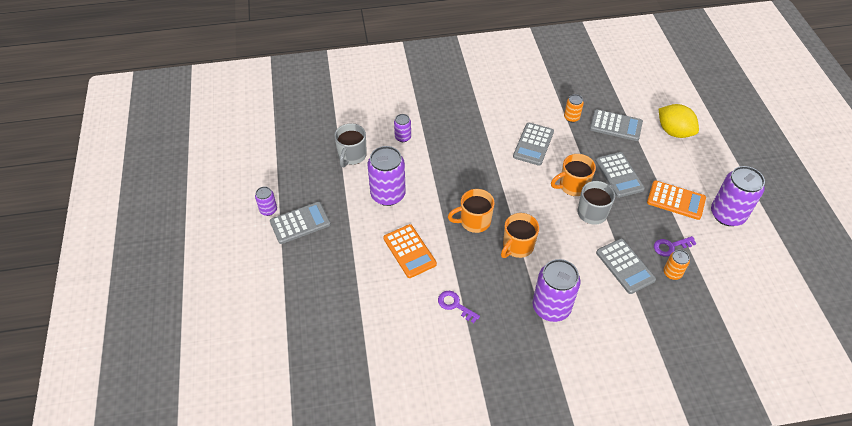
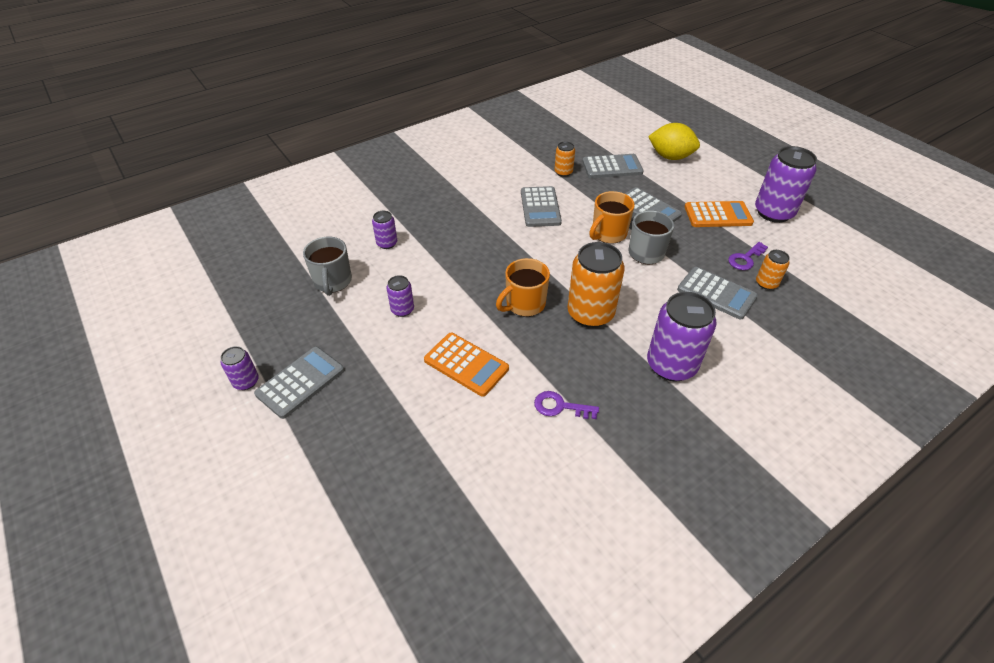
camera: 25 degrees left, 5 degrees down
purple can [368,146,406,206] -> purple can [387,275,414,317], size x0.50
orange mug [501,213,539,258] -> orange can [567,242,625,328]

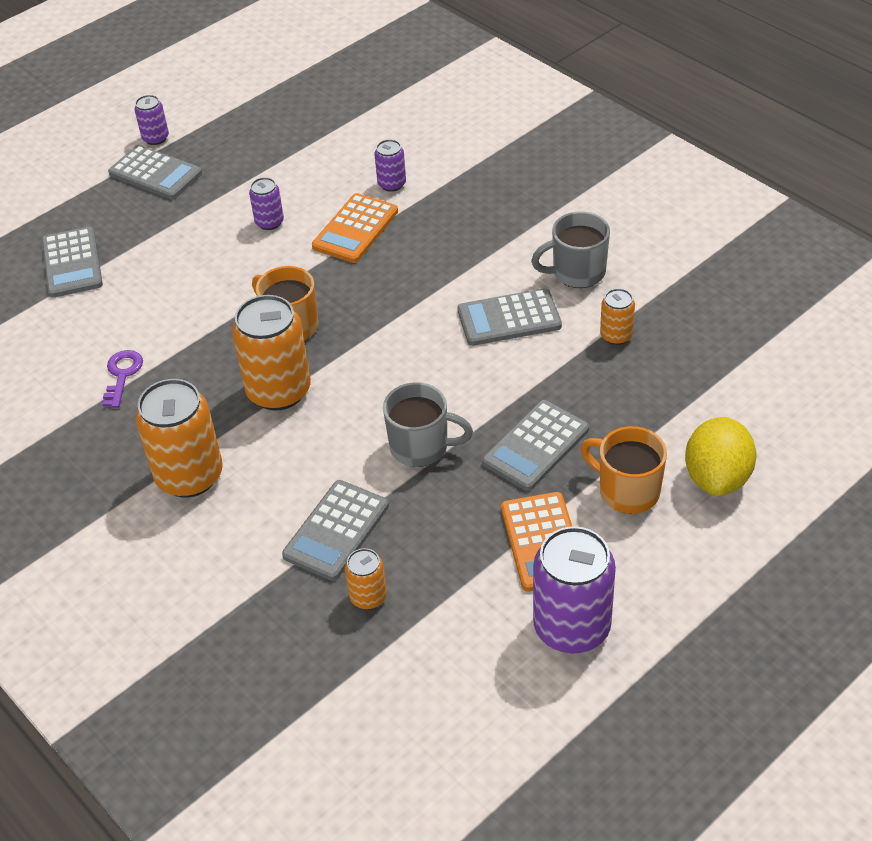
camera: 85 degrees right, 0 degrees up
grey mug [303,237,352,296] -> grey mug moved to [531,212,610,288]
orange calculator [424,333,509,397] -> orange calculator moved to [312,193,398,263]
grey calculator [582,154,644,178] -> grey calculator moved to [42,227,103,298]
orange mug [589,191,635,244] -> orange mug moved to [580,426,667,514]
purple can [647,292,717,381] -> orange can [136,379,223,498]
purple key [728,242,768,270] -> none

